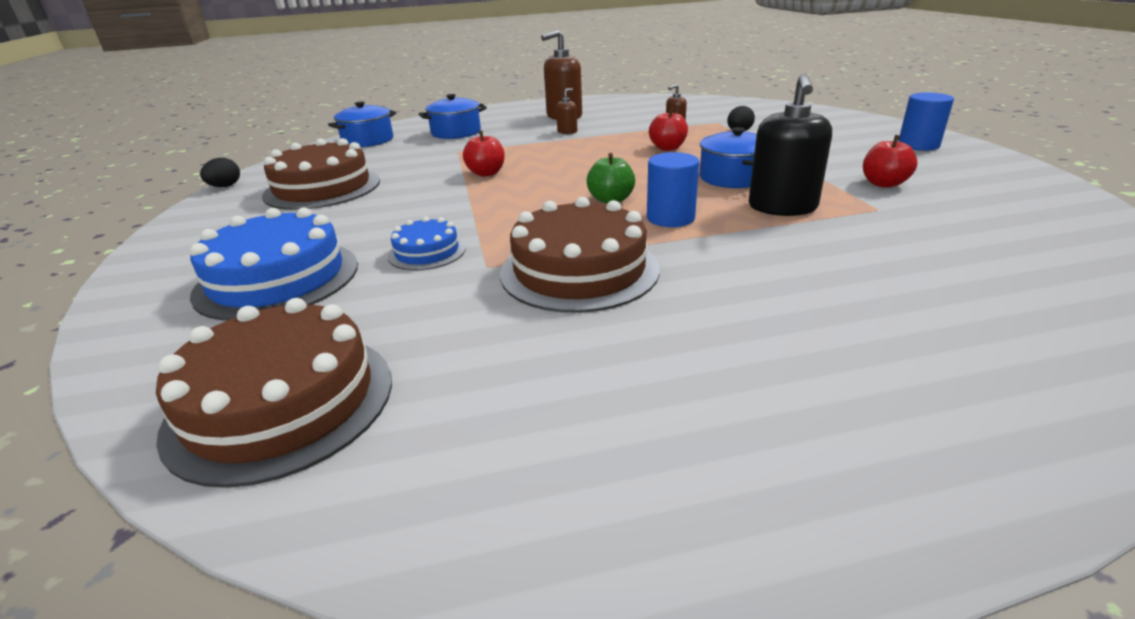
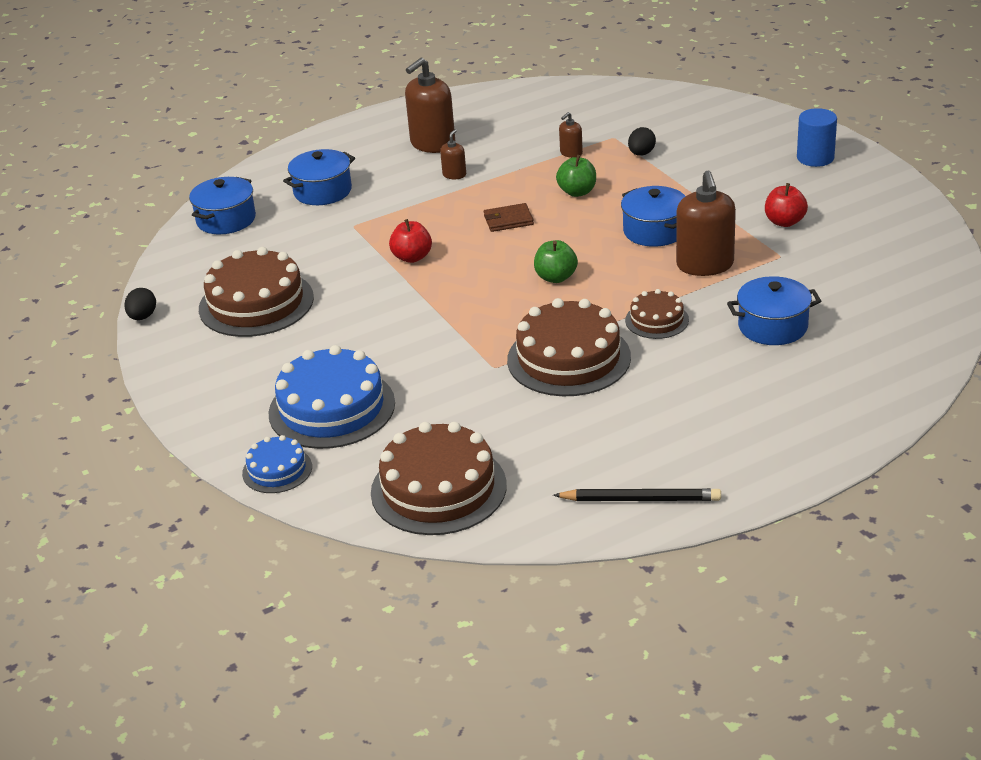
camera: 15 degrees left, 5 degrees up
blue cake [388,217,466,270] -> blue cake moved to [242,435,312,493]
blue cylinder [647,152,699,227] -> none
red apple [649,108,688,151] -> green apple [556,155,596,197]
black soap dispenser [749,73,832,216] -> brown soap dispenser [676,170,736,276]
none -> brown wallet [484,203,534,232]
none -> black pencil [553,488,721,501]
none -> brown cake [625,289,689,339]
none -> blue pot [727,276,821,345]

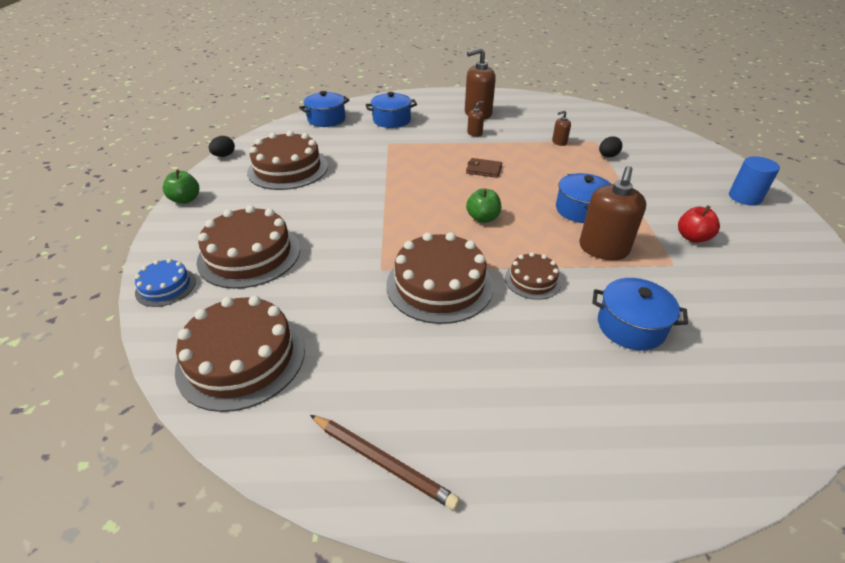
camera: 25 degrees right, 5 degrees up
blue cake [269,345,395,449] -> brown cake [197,205,300,289]
red apple [389,219,432,263] -> none
black pencil [553,488,721,501] -> brown pencil [310,415,460,510]
green apple [556,155,596,197] -> green apple moved to [163,169,199,204]

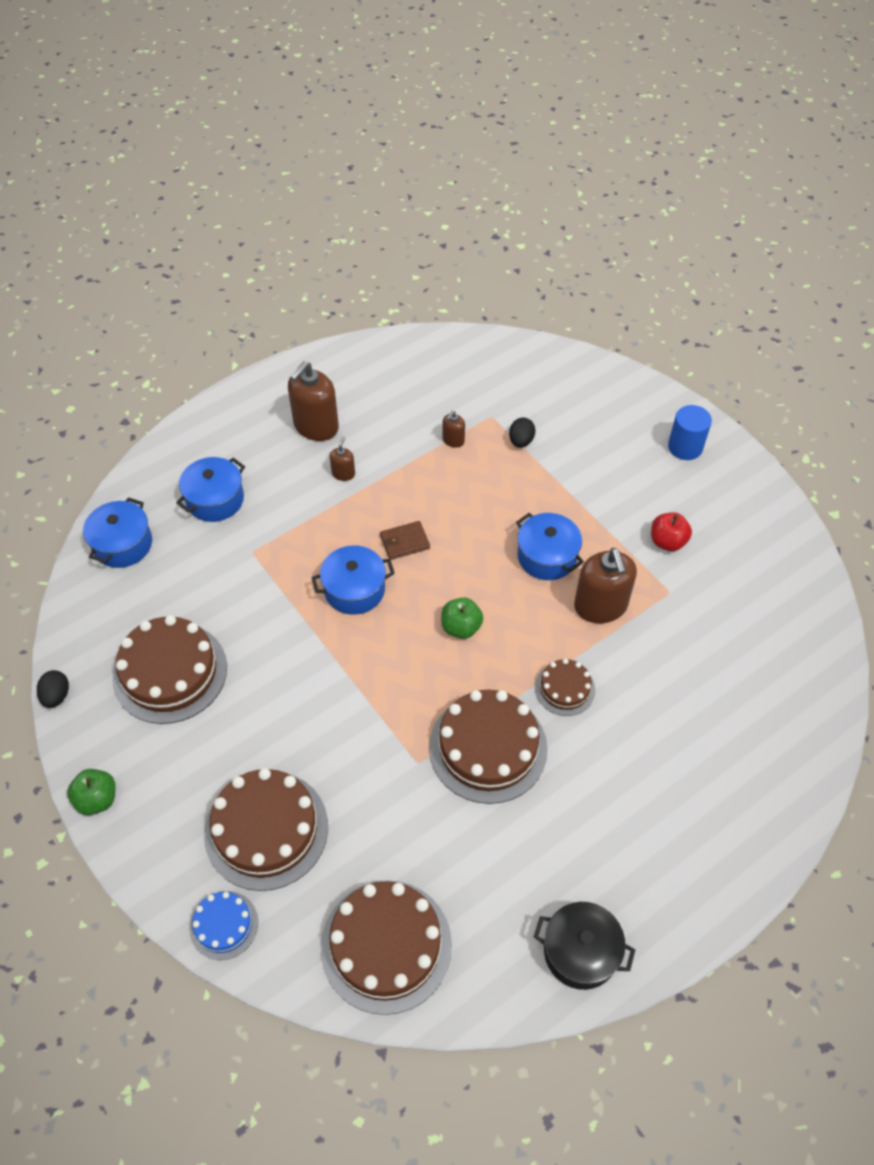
camera: 35 degrees left, 15 degrees up
brown pencil [310,415,460,510] -> black pot [534,902,635,990]
blue pot [592,278,688,350] -> blue pot moved to [311,545,395,615]

